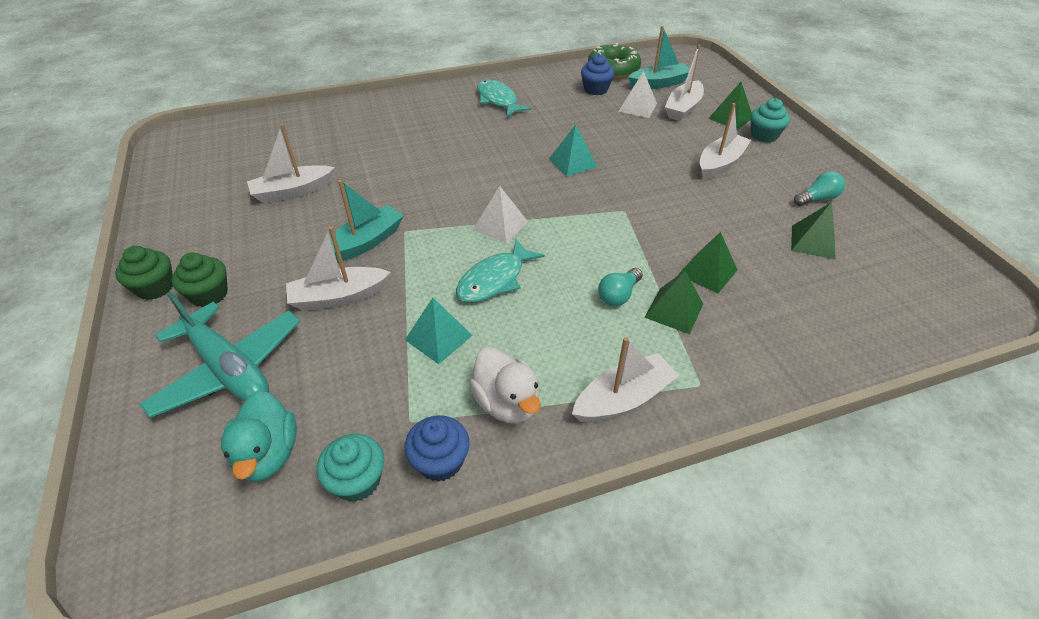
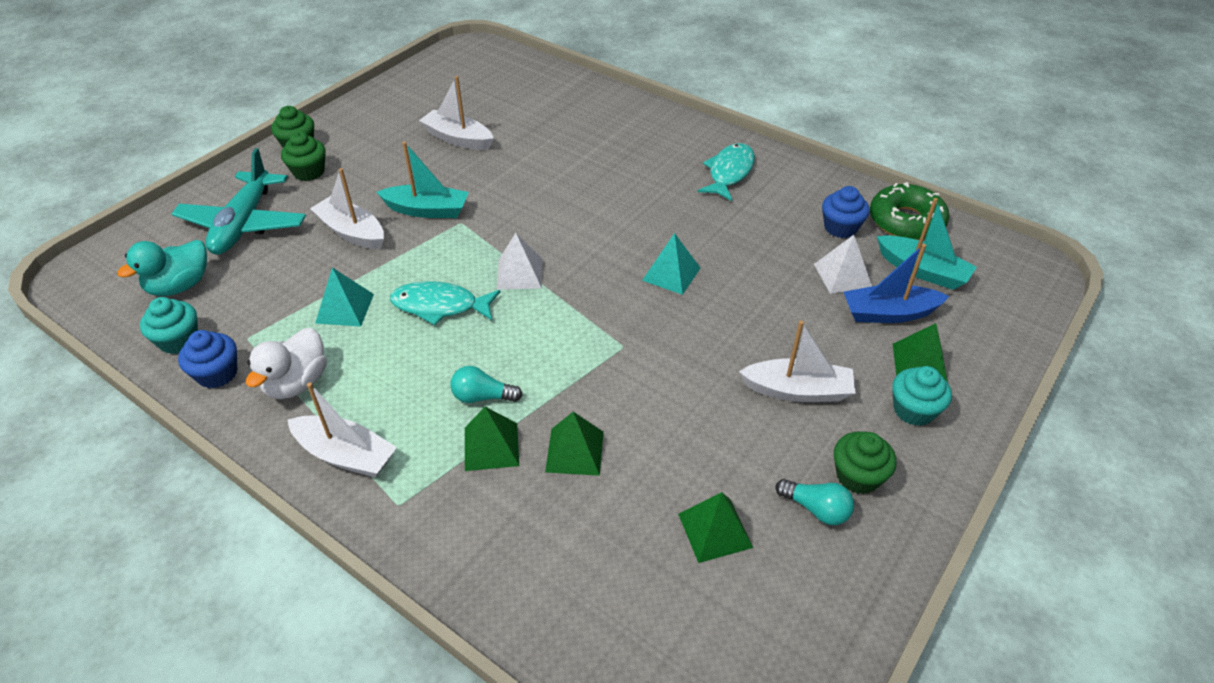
camera: 55 degrees right, 0 degrees up
white boat [665,45,704,121] -> blue boat [844,244,950,323]
none -> green cupcake [834,431,897,494]

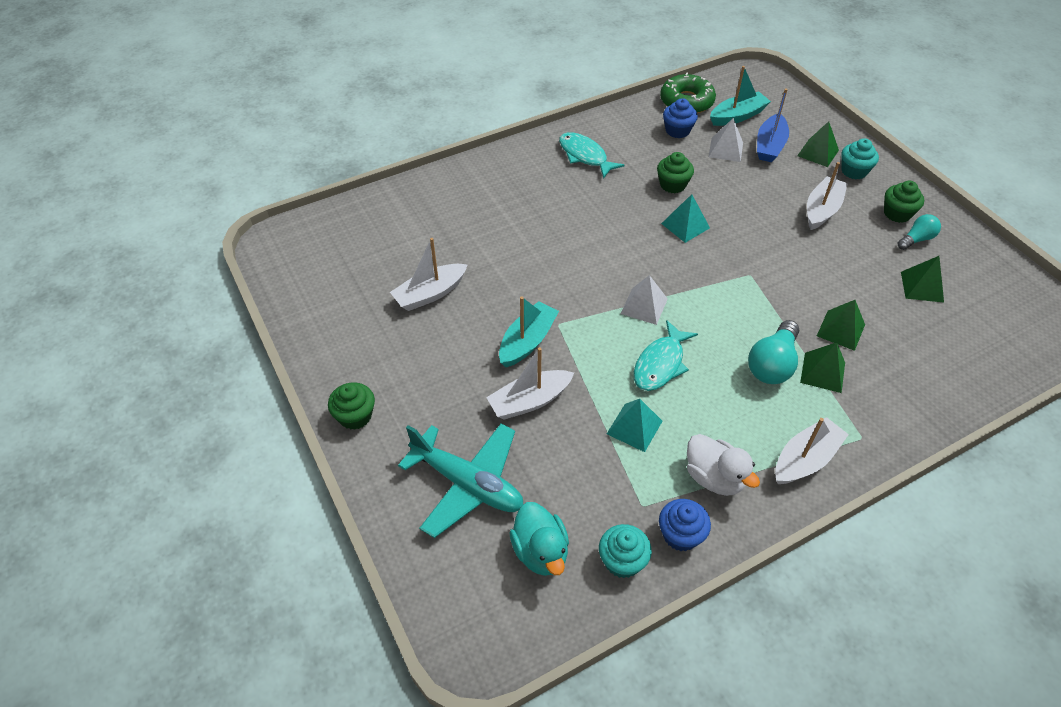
camera: 65 degrees left, 5 degrees up
green cupcake [281,131,326,181] -> green cupcake moved to [657,152,694,193]
turquoise light bulb [450,366,523,403] -> turquoise light bulb [748,320,799,384], size x1.62

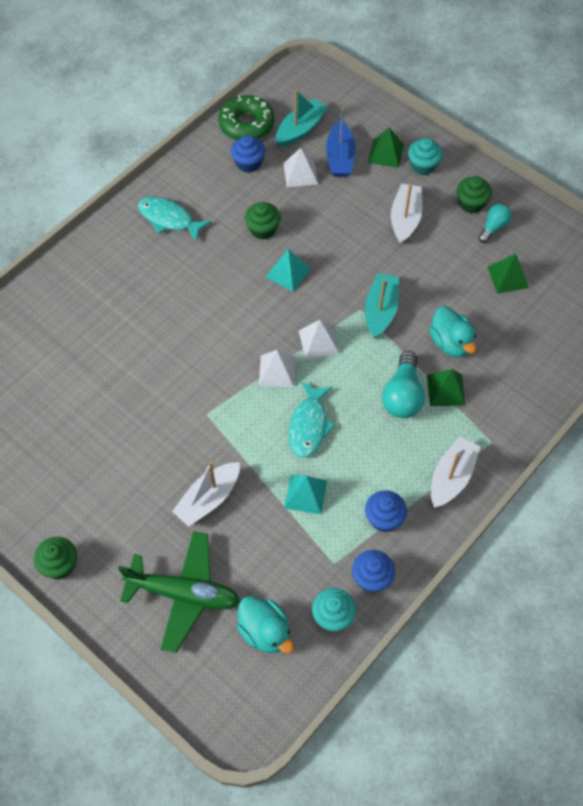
camera: 20 degrees left, 10 degrees up
white boat [390,238,468,311] -> none
turquoise plane [398,423,523,538] -> green plane [118,531,240,653]
turquoise boat [499,296,559,367] -> turquoise boat moved to [365,273,399,339]
white duck [687,434,760,496] -> blue cupcake [365,490,407,532]
green pyramid [817,300,865,351] -> turquoise duck [429,306,476,357]
none -> white pyramid [299,320,340,359]

